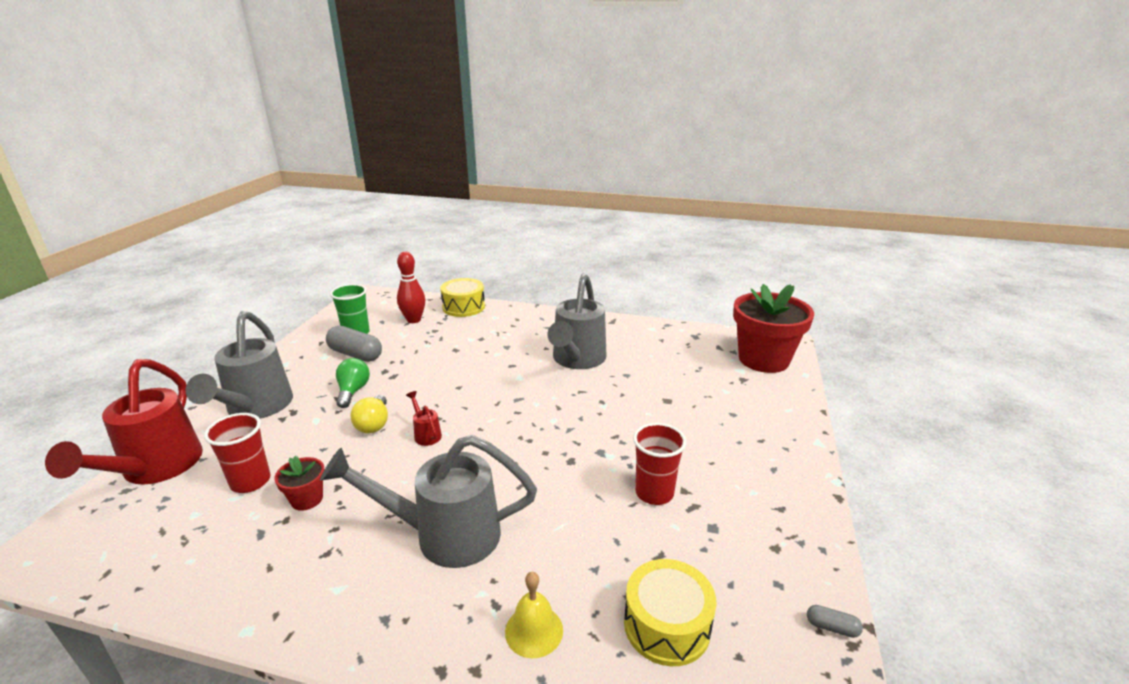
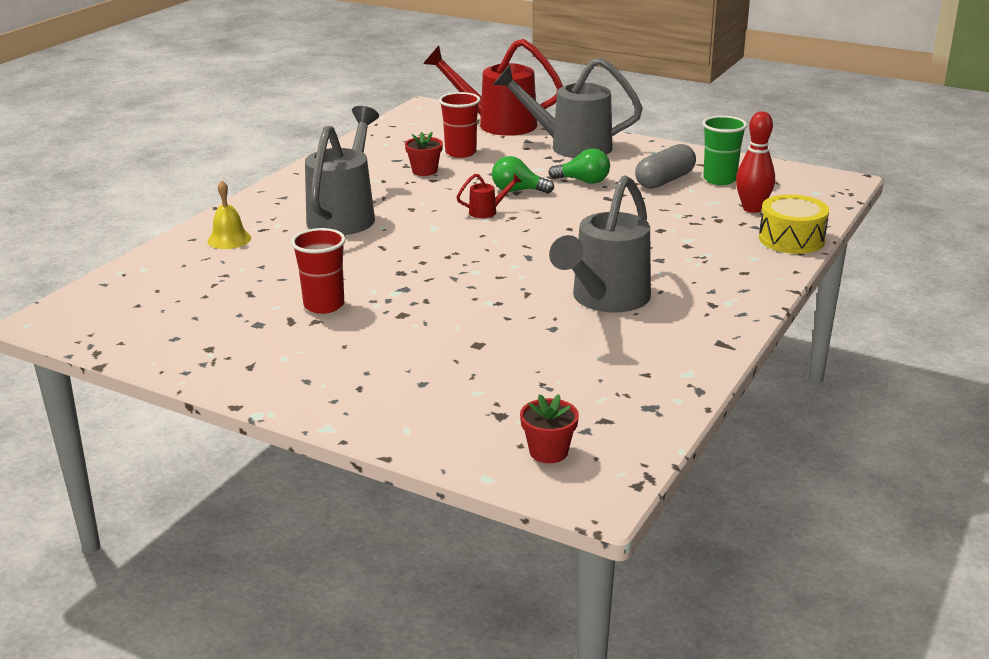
camera: 105 degrees right, 0 degrees up
yellow light bulb [351,395,388,433] -> green light bulb [492,156,554,194]
grey watering can [547,273,607,369] -> grey watering can turned 90 degrees counterclockwise [549,175,651,313]
yellow drum [624,559,717,666] -> none
red flower pot [733,284,814,373] -> red flower pot [520,394,579,463], size x0.44
grey capsule [807,605,863,638] -> none

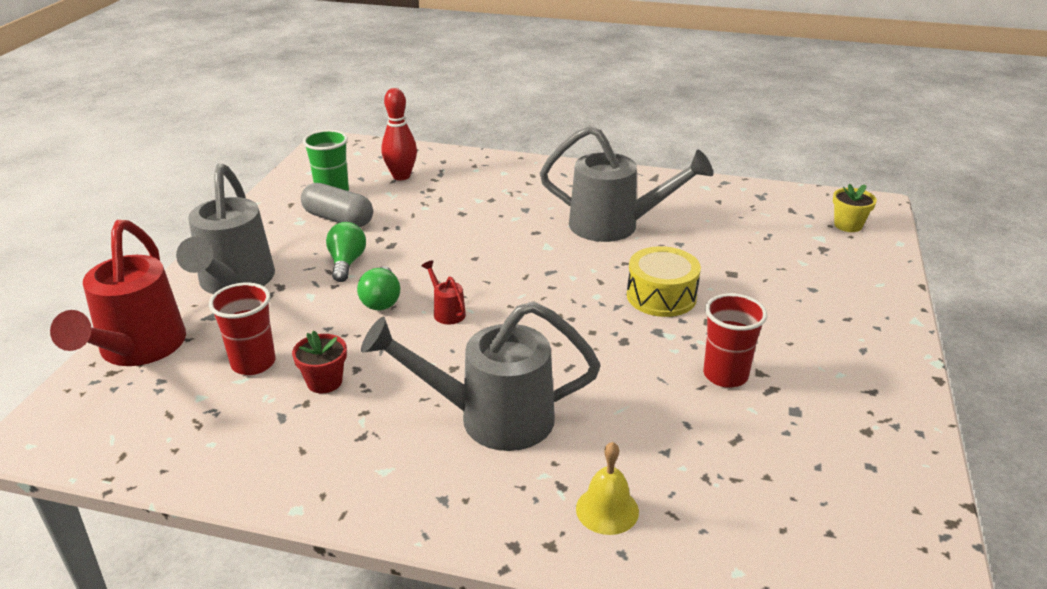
camera: 105 degrees left, 5 degrees up
red flower pot [520,394,579,463] -> yellow flower pot [833,184,877,232]
yellow drum [759,194,829,254] -> yellow drum moved to [627,246,701,317]

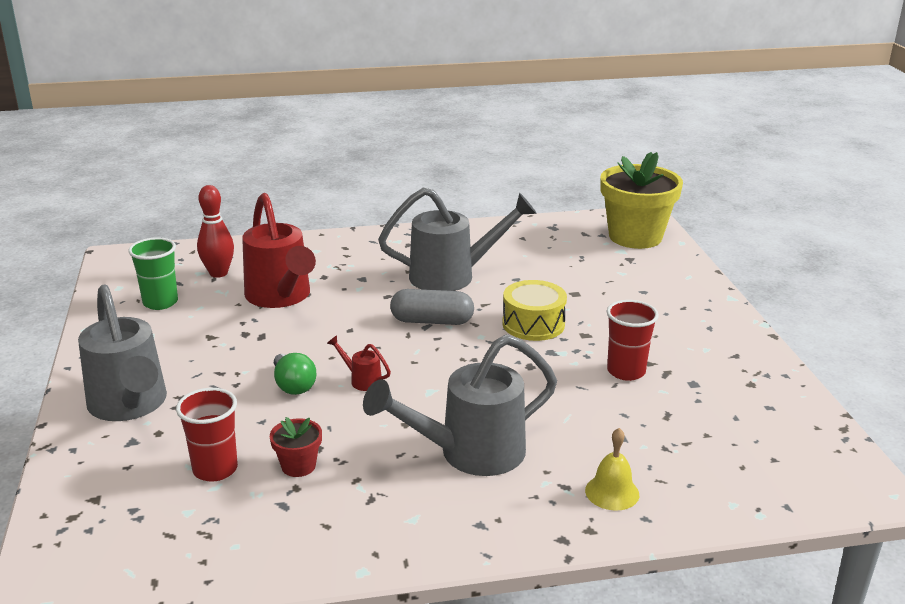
camera: 25 degrees left, 5 degrees down
red watering can [50,220,186,366] -> red watering can moved to [242,193,316,308]
grey capsule [301,183,373,227] -> grey capsule moved to [390,289,474,325]
green light bulb [326,222,366,282] -> none
yellow flower pot [833,184,877,232] -> yellow flower pot [600,152,683,249], size x2.25

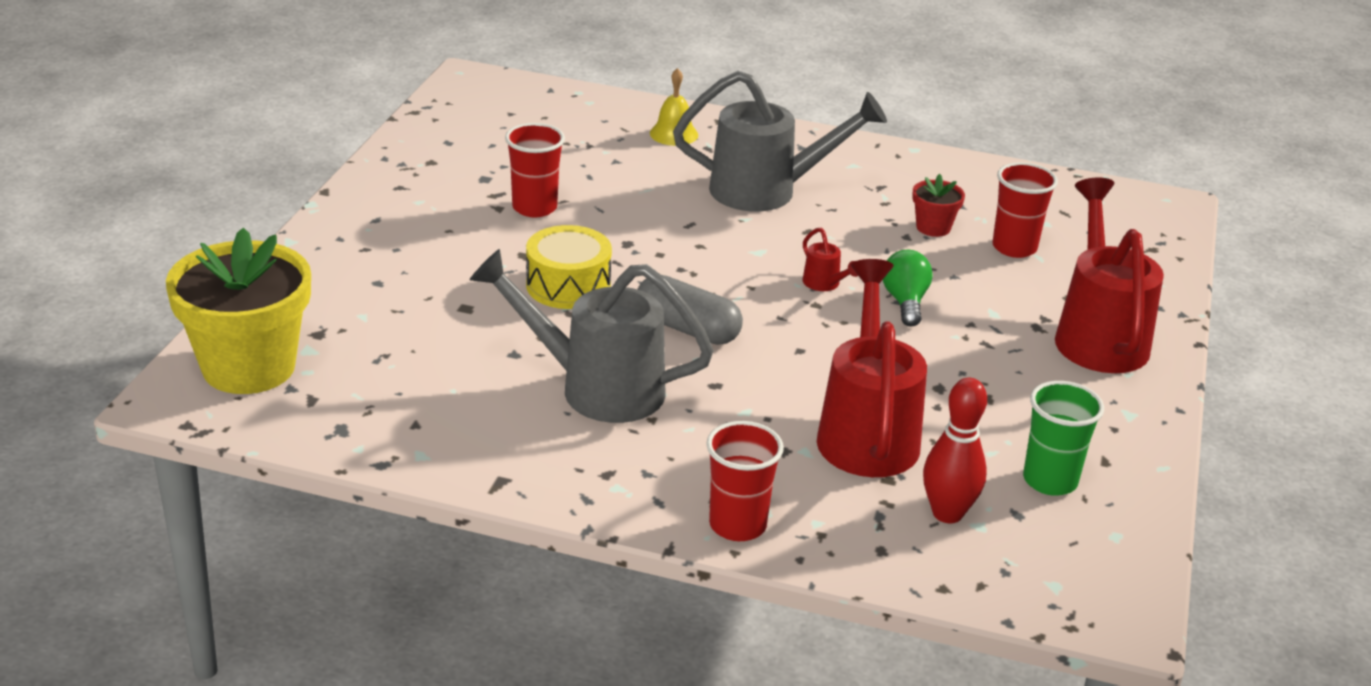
camera: 155 degrees left, 5 degrees up
grey watering can [78,284,167,421] -> red watering can [1055,178,1164,373]
none -> red cup [706,421,784,541]

